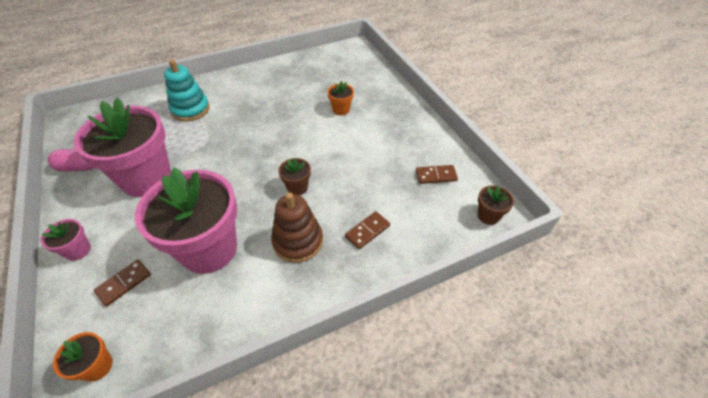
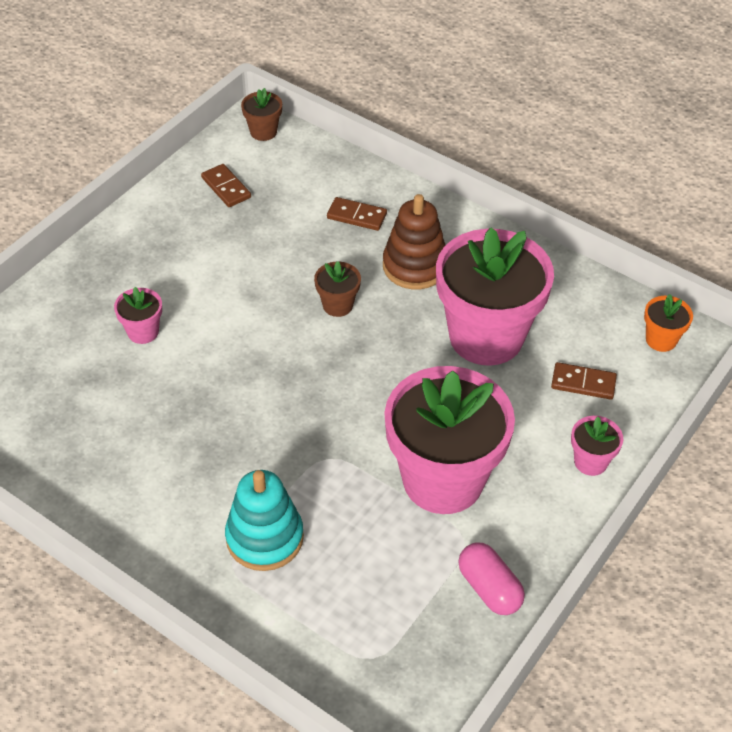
camera: 120 degrees left, 0 degrees up
orange flower pot [327,81,354,115] -> pink flower pot [114,287,162,344]

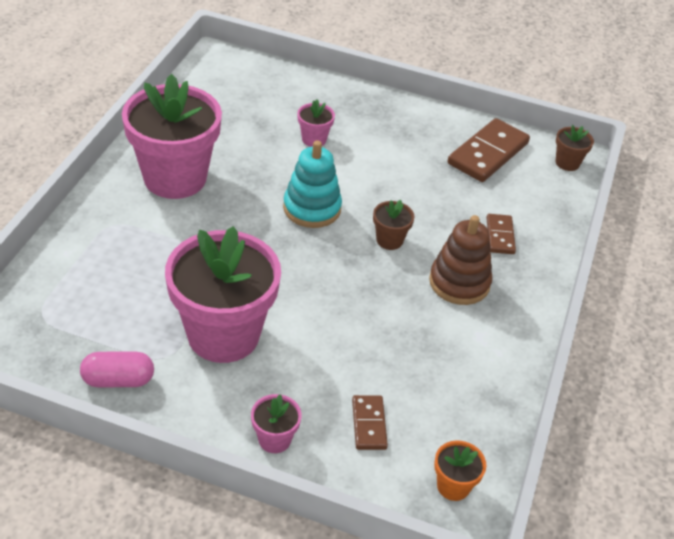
camera: 70 degrees right, 5 degrees down
brown domino [201,164,251,207] -> brown domino [448,118,530,182], size x1.85
turquoise stacking toy [225,470,304,571] -> turquoise stacking toy moved to [283,140,342,228]
pink flower pot [436,227,554,366] -> pink flower pot moved to [122,74,222,199]
pink capsule [458,543,525,615] -> pink capsule turned 45 degrees clockwise [80,352,154,387]

